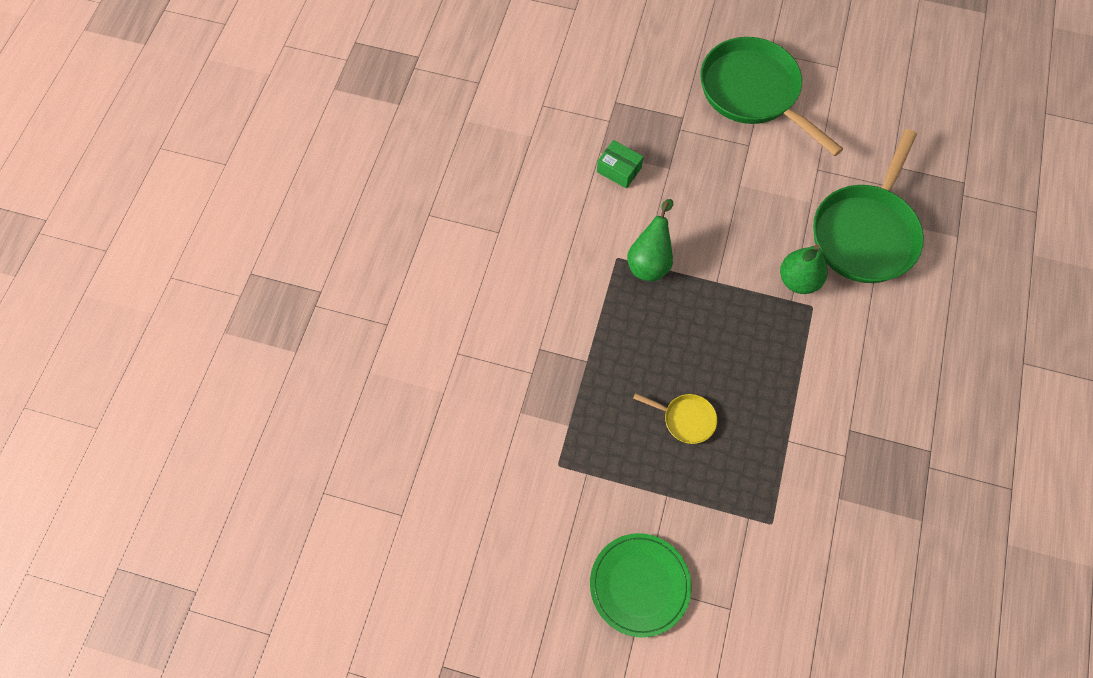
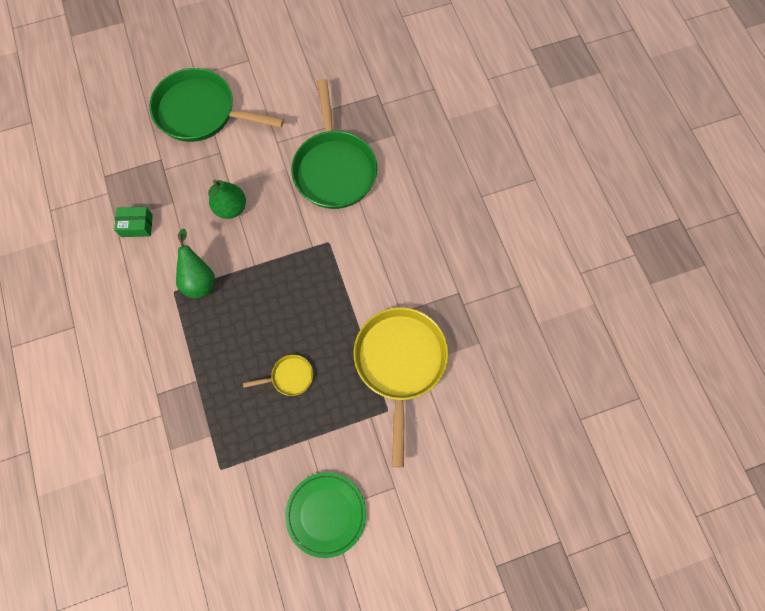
camera: 35 degrees left, 5 degrees up
green pear [780,244,828,294] -> green pear moved to [208,180,246,219]
none -> yellow pan [354,307,448,467]

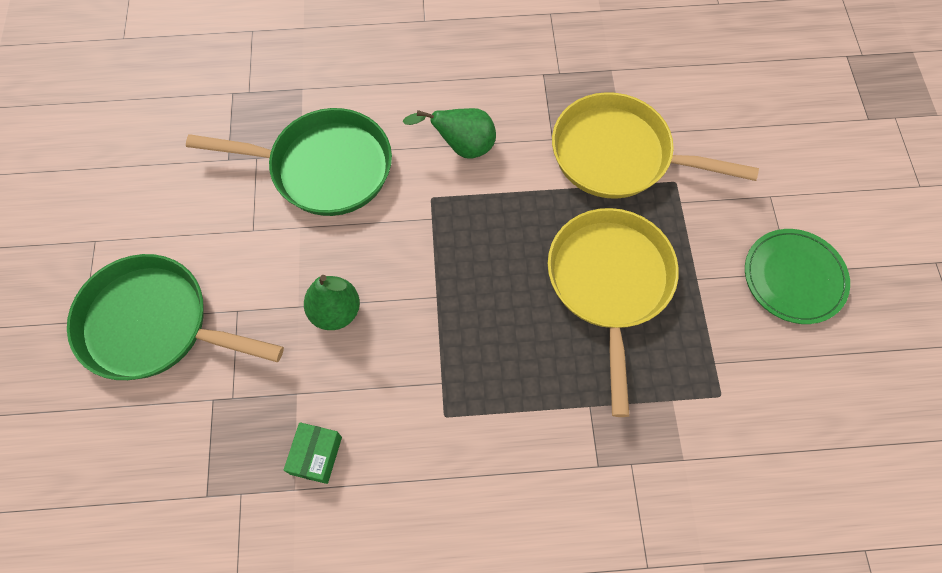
camera: 75 degrees left, 5 degrees down
green pan [149,68,284,142] -> green pan turned 75 degrees clockwise [67,254,284,380]
green pear [176,229,215,299] -> green pear moved to [403,108,496,158]
yellow pan [243,355,313,396] -> yellow pan [548,208,679,417], size x2.26

